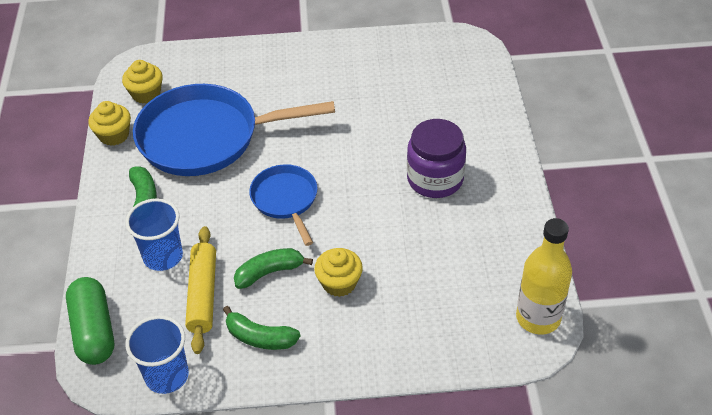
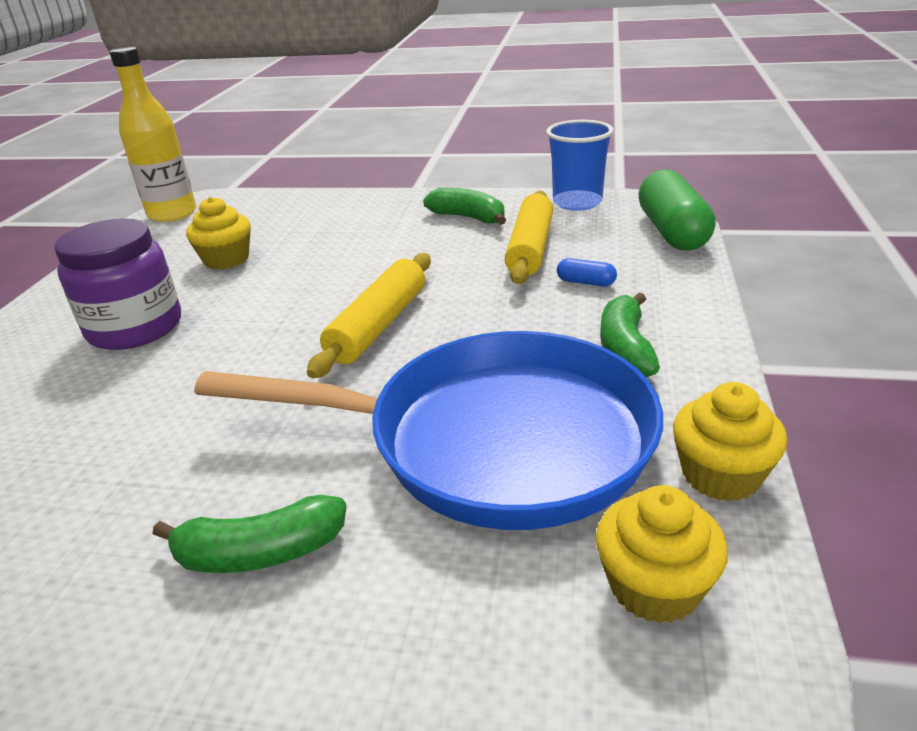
camera: 165 degrees left, 15 degrees down
blue cup [125,198,183,271] -> blue capsule [557,258,617,286]
green banana [234,248,313,289] -> green banana moved to [153,495,347,573]
blue pan [249,164,318,246] -> yellow rolling pin [307,253,431,378]
yellow cupcake [314,248,363,297] -> yellow cupcake moved to [186,197,251,270]

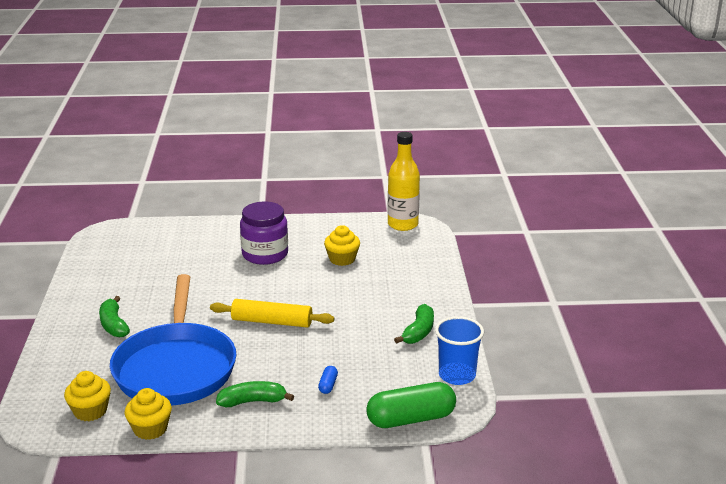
camera: 75 degrees right, 5 degrees down
yellow rolling pin [505,191,553,284] -> none

